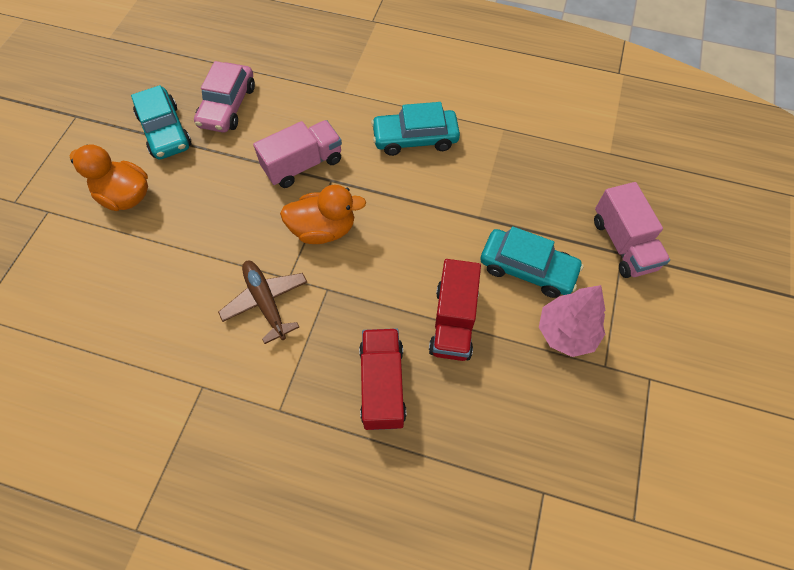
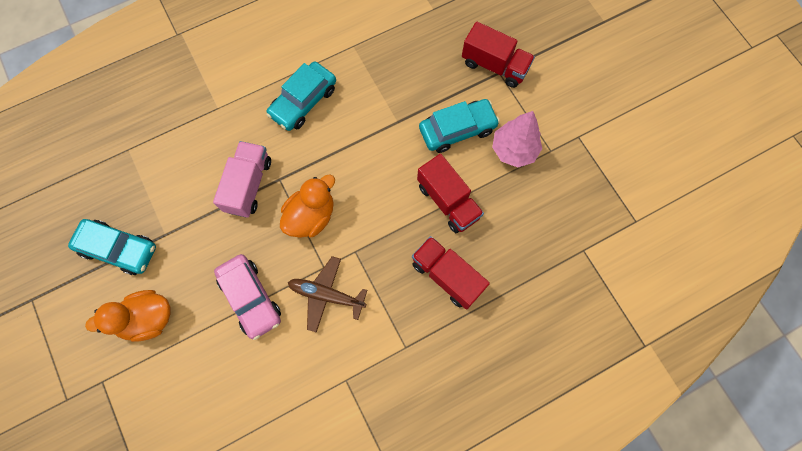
camera: 45 degrees left, 10 degrees up
pink car [194,61,255,133] -> pink car moved to [214,254,281,340]
pink truck [594,182,670,278] -> red truck [462,22,535,88]

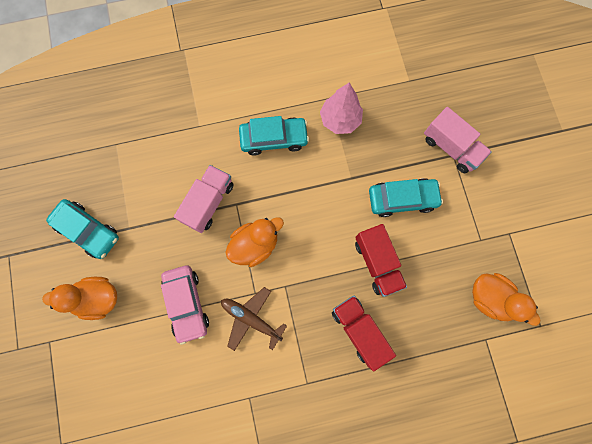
camera: 15 degrees right, 5 degrees up
turquoise car [266,62,336,131] -> turquoise car turned 150 degrees counterclockwise [239,116,309,155]
red truck [462,22,535,88] -> pink truck [424,107,492,173]
pink tree [492,111,542,167] -> pink tree moved to [320,83,363,134]
none -> orange duck [472,273,540,326]

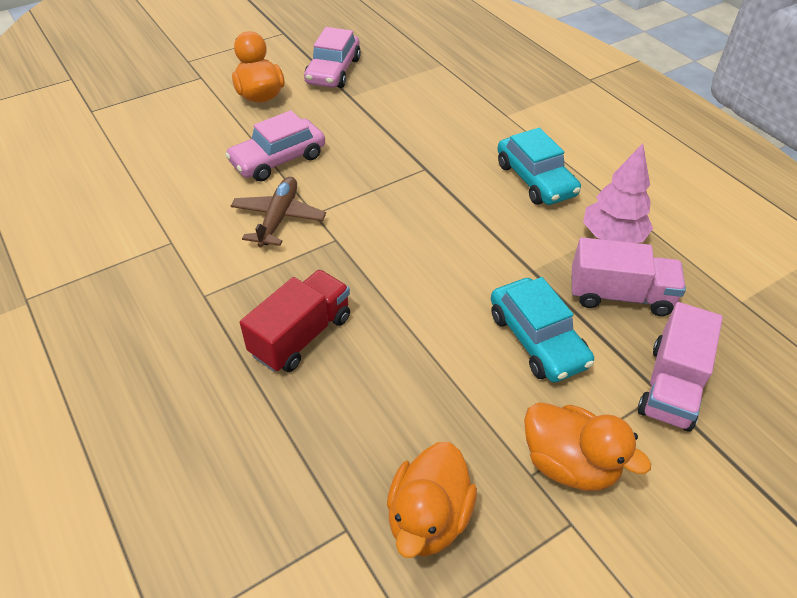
camera: 70 degrees right, 30 degrees down
turquoise car [46,199,119,259] -> pink car [304,27,361,88]
pink truck [174,165,234,233] -> pink truck moved to [572,237,686,316]
orange duck [225,217,284,267] -> orange duck moved to [524,402,651,491]
red truck [355,224,407,297] -> none

